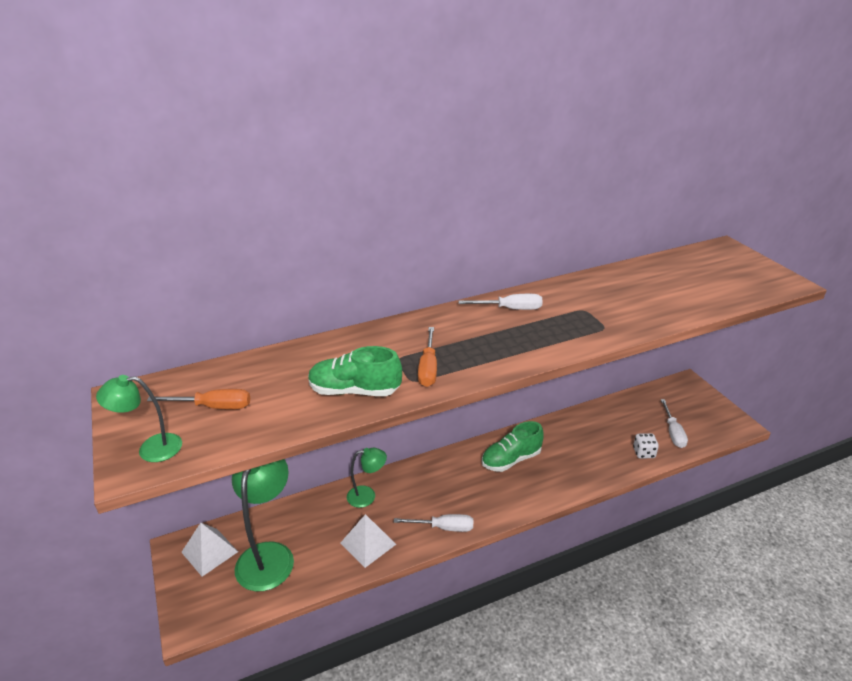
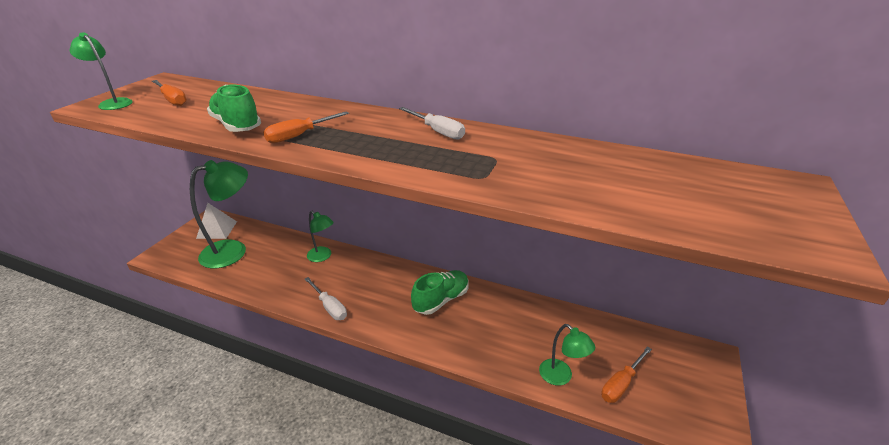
camera: 45 degrees right, 0 degrees up
white pyramid [340,514,396,568] -> none
green shoe [482,421,544,472] -> green shoe turned 120 degrees clockwise [411,270,469,315]
white dice [633,433,659,459] -> green lamp [539,324,595,386]
white screwdriver [661,399,688,448] -> orange screwdriver [601,346,652,403]

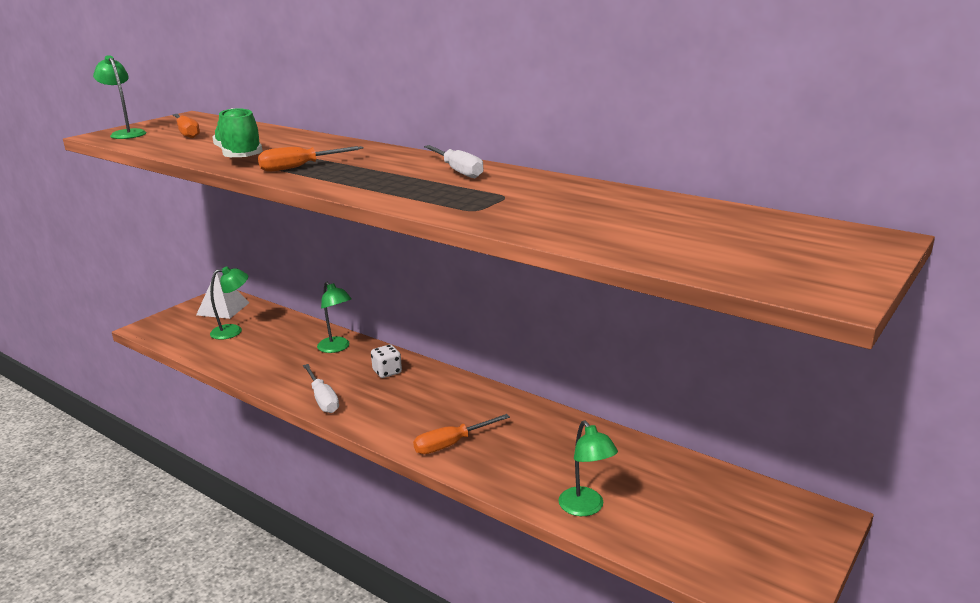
camera: 15 degrees right, 10 degrees down
green lamp [190,160,248,268] -> green lamp [210,266,248,340], size x0.55
green shoe [411,270,469,315] -> none
orange screwdriver [601,346,652,403] -> orange screwdriver moved to [413,414,510,454]
none -> white dice [371,345,402,378]

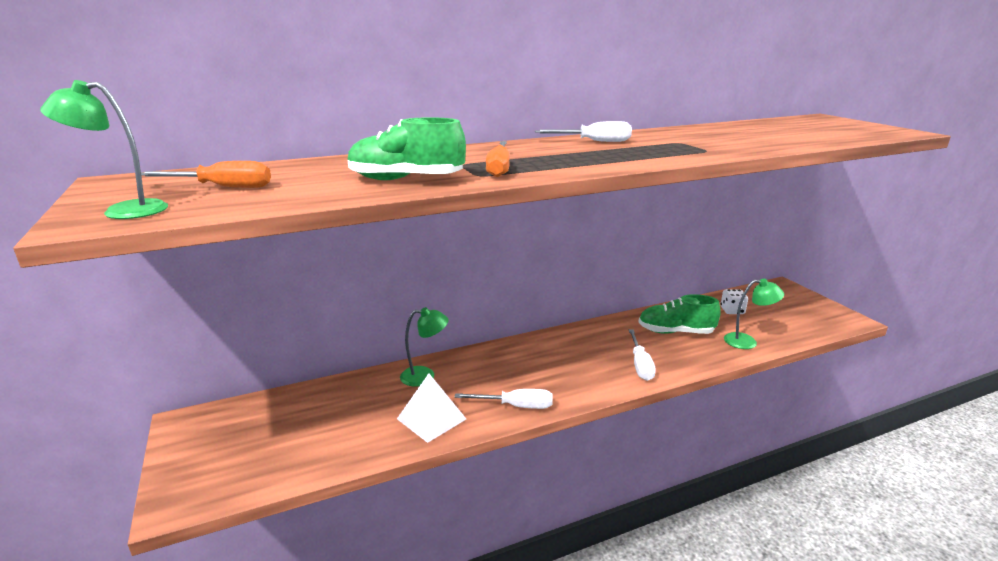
camera: 60 degrees left, 0 degrees up
white pyramid [196,272,250,319] -> white pyramid moved to [397,373,466,443]
green lamp [210,266,248,340] -> none
white dice [371,345,402,378] -> white dice moved to [721,289,748,314]
orange screwdriver [413,414,510,454] -> white screwdriver [629,329,656,381]
none -> green shoe [639,294,720,334]

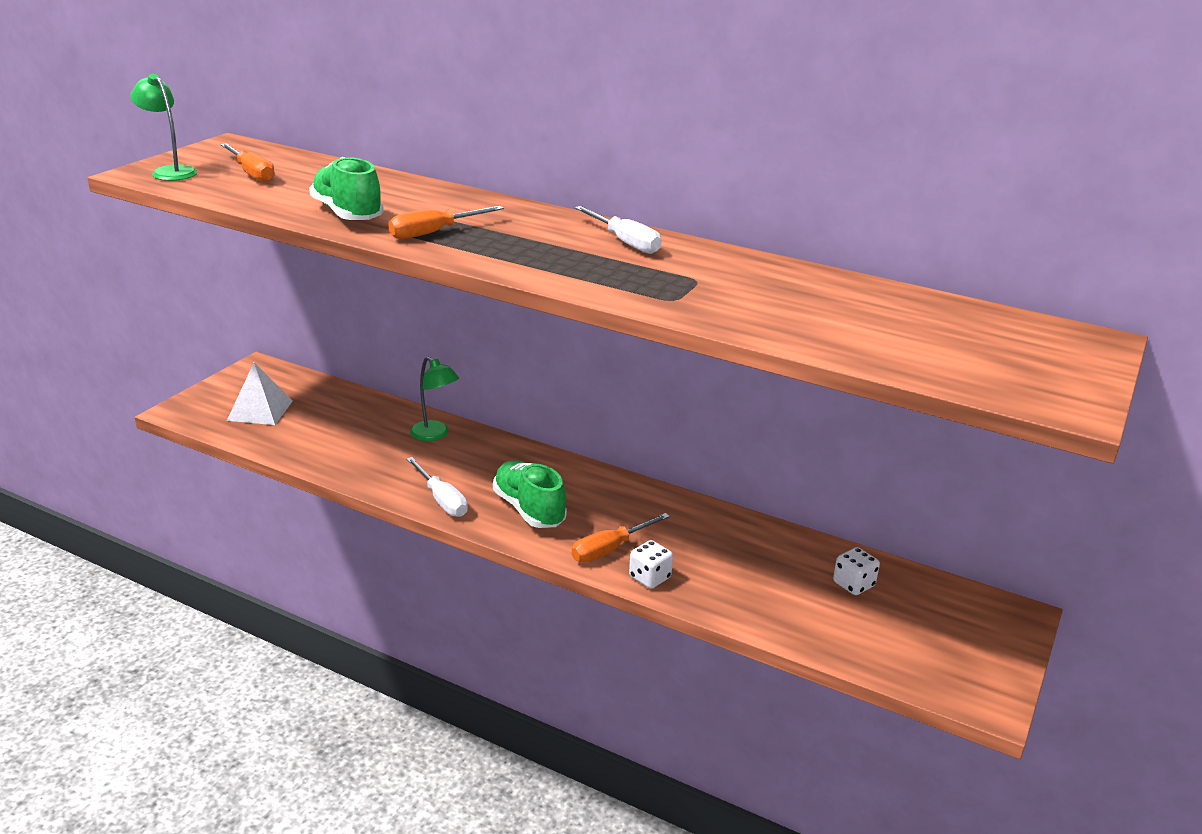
camera: 50 degrees right, 5 degrees up
white pyramid [397,373,466,443] -> white pyramid moved to [227,363,293,425]
white screwdriver [629,329,656,381] -> orange screwdriver [572,513,670,562]
green shoe [639,294,720,334] -> green shoe moved to [493,461,567,528]
green lamp [724,279,784,349] -> none
none -> white dice [629,540,673,589]

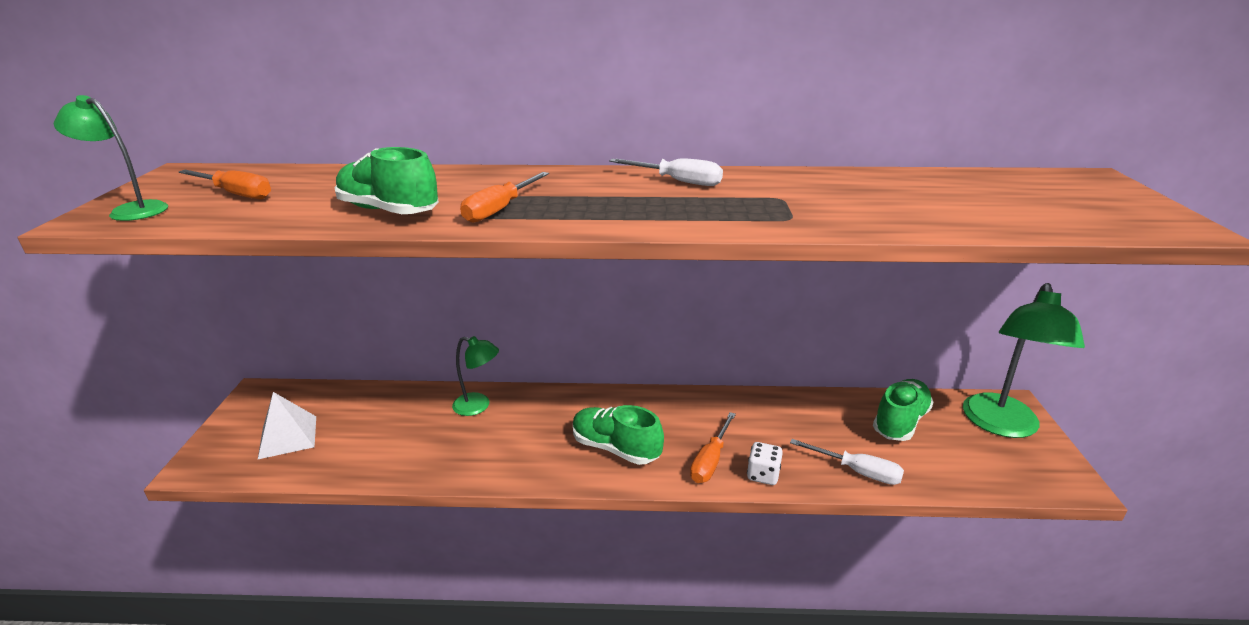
camera: 25 degrees left, 0 degrees up
white screwdriver [406,457,468,517] -> white screwdriver moved to [790,439,904,485]
white dice [833,547,880,595] -> green shoe [873,379,934,441]
none -> green lamp [963,283,1085,438]

